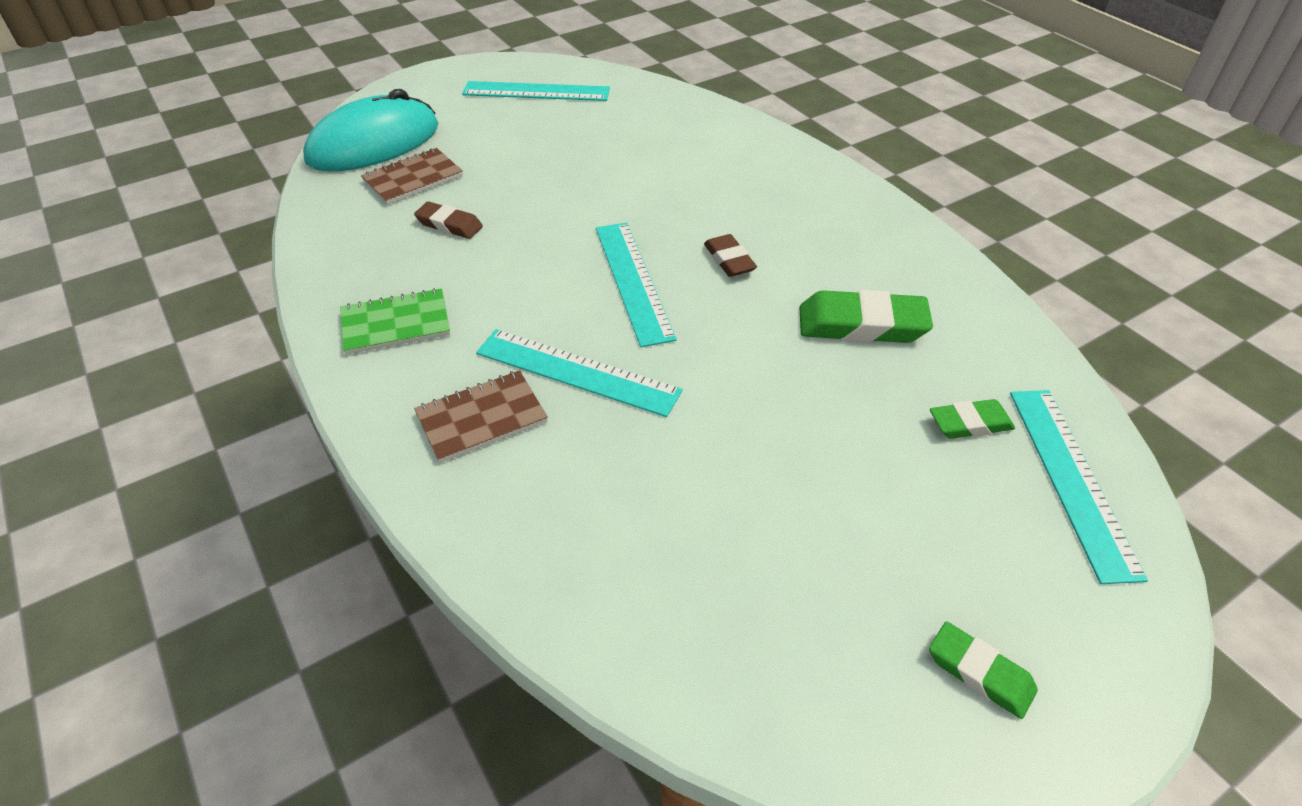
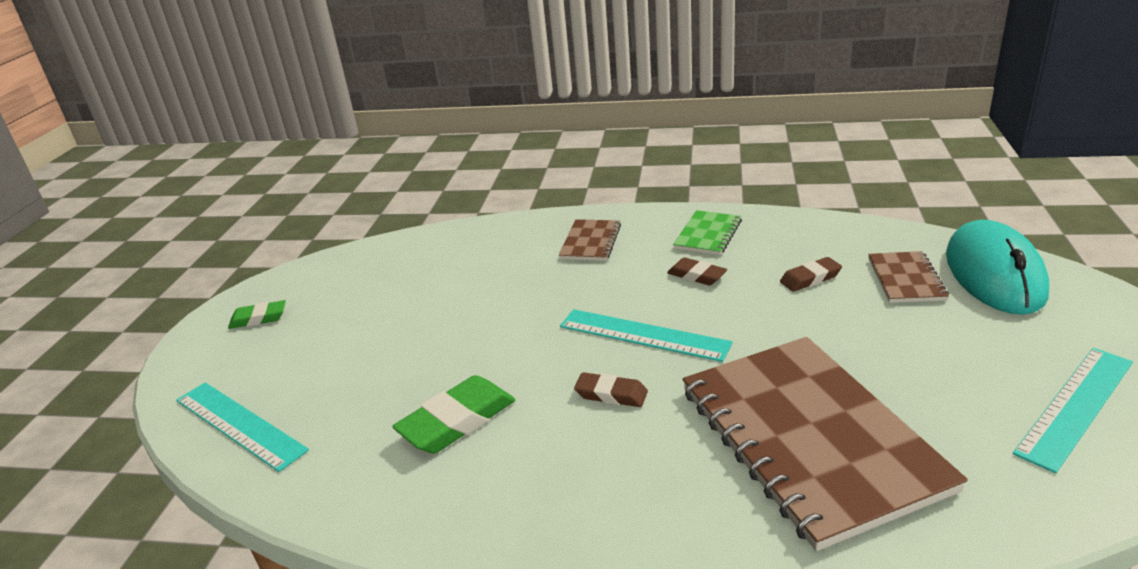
camera: 135 degrees right, 15 degrees down
turquoise ruler [476,329,683,417] -> none
green eraser [930,399,1015,439] -> none
none -> brown eraser [667,257,727,285]
none -> brown notebook [683,337,968,551]

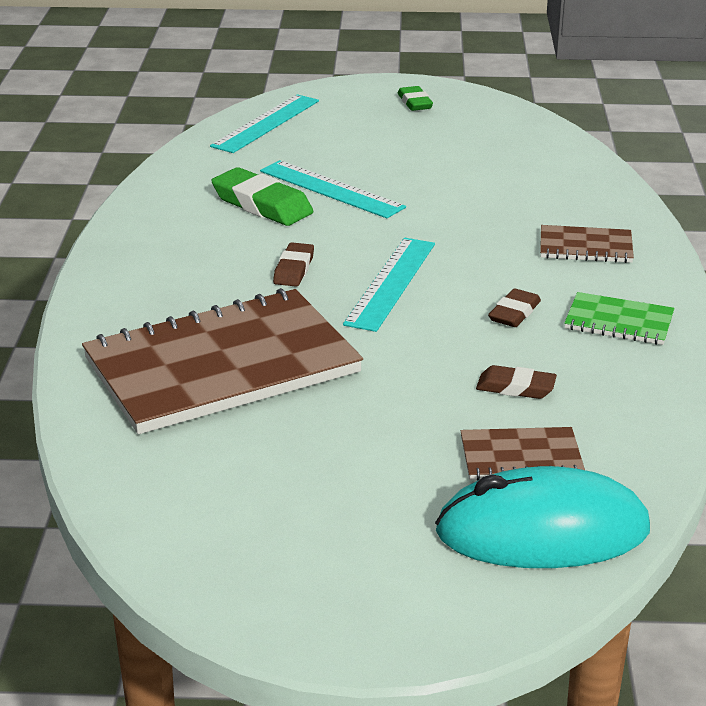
camera: 80 degrees right, 0 degrees up
brown eraser [780,257,842,292] -> brown eraser turned 45 degrees counterclockwise [476,365,557,399]
turquoise ruler [1013,348,1133,473] -> turquoise ruler moved to [260,160,406,218]

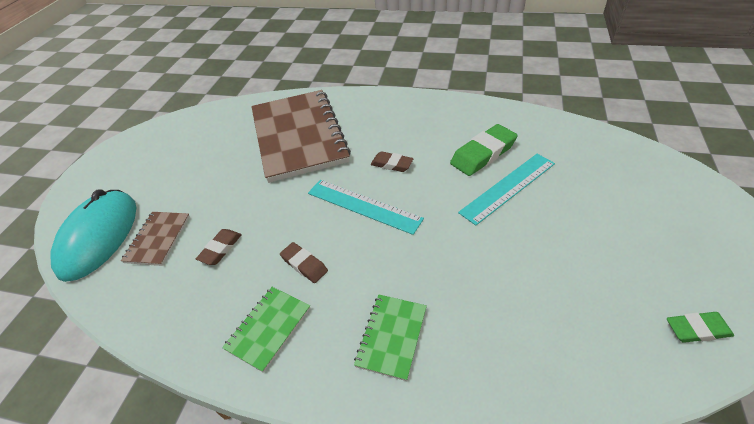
camera: 105 degrees right, 15 degrees up
turquoise ruler [210,94,319,153] -> none
green eraser [398,86,433,111] -> green eraser moved to [667,312,734,343]
brown notebook [540,225,634,263] -> green notebook [354,295,427,381]

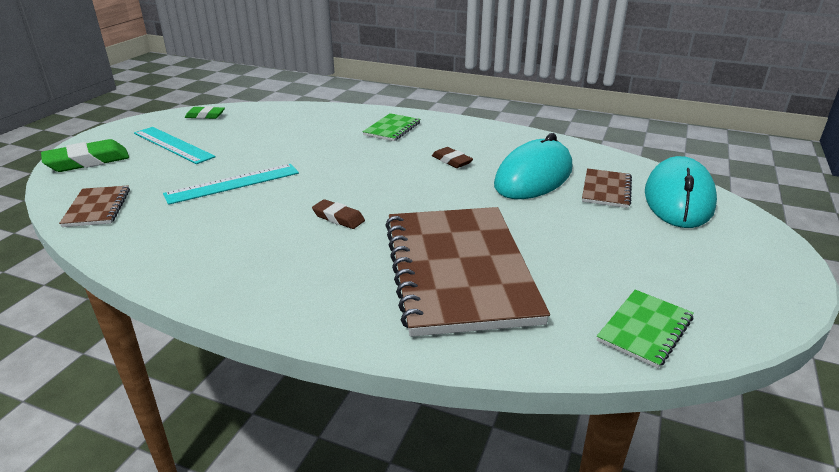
camera: 175 degrees left, 15 degrees down
brown eraser [196,229,242,265] -> turquoise mouse [494,133,572,199]
green notebook [222,287,310,373] -> green notebook moved to [597,290,694,369]
turquoise ruler [308,180,424,235] -> turquoise ruler moved to [134,127,216,164]
green eraser [450,124,518,176] -> green eraser moved to [41,139,129,172]
none -> brown notebook [59,185,130,227]

